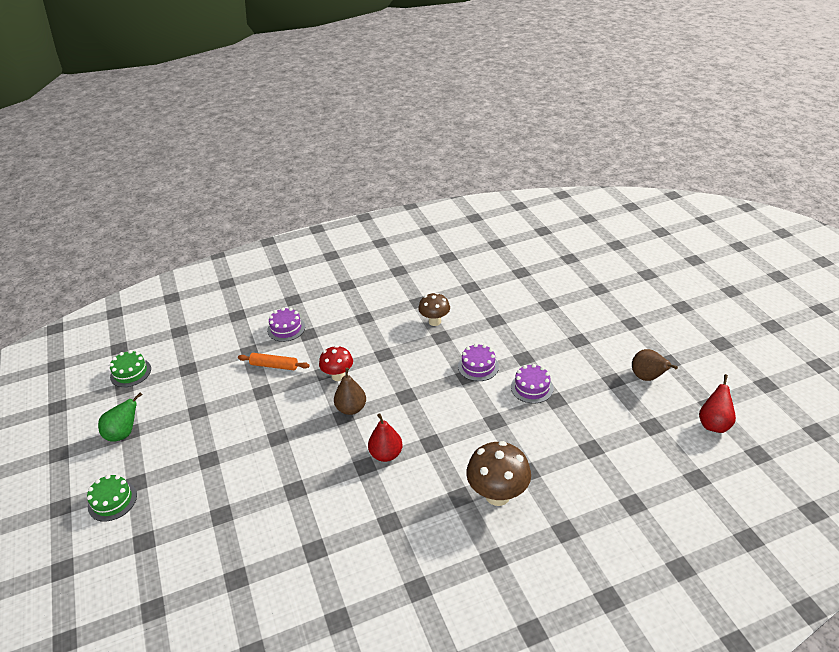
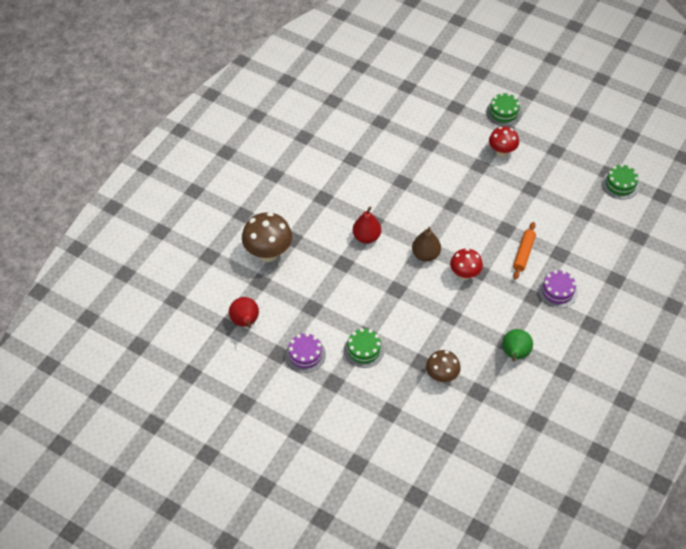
camera: 140 degrees right, 15 degrees up
green pear [98,392,142,442] -> green pear moved to [502,329,533,361]
orange rolling pin [238,353,310,370] -> orange rolling pin turned 45 degrees counterclockwise [513,222,536,280]
purple cake [458,344,499,381] -> green cake [344,328,384,368]
brown pear [632,349,678,381] -> none
red pear [699,374,736,433] -> red pear moved to [229,297,259,328]
none -> red mushroom [489,126,519,157]

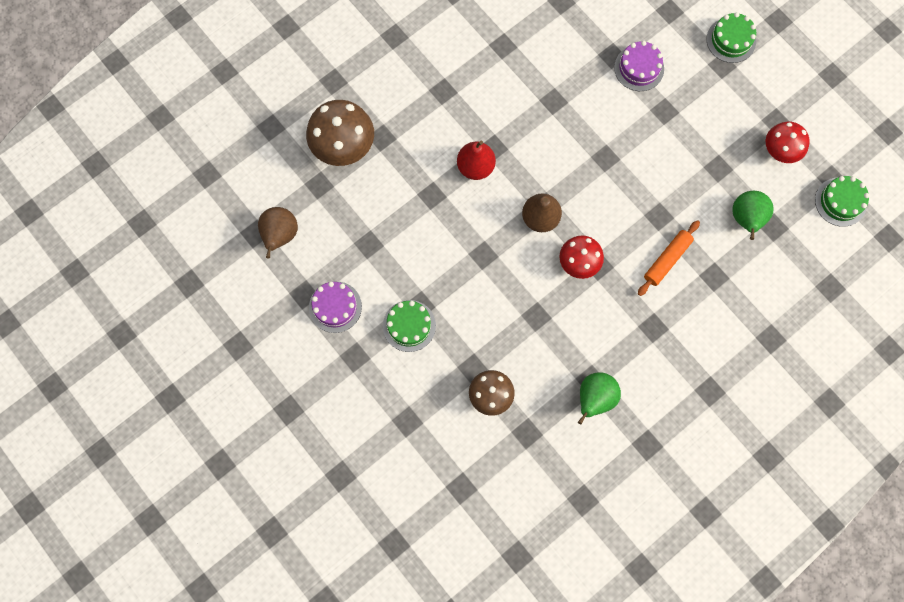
camera: 20 degrees right, 20 degrees up
red pear [229,297,259,328] -> brown pear [258,207,298,259]
red mushroom [489,126,519,157] -> red mushroom moved to [766,122,810,163]
purple cake [538,270,578,308] -> purple cake moved to [614,41,664,91]
none -> green pear [733,191,774,240]

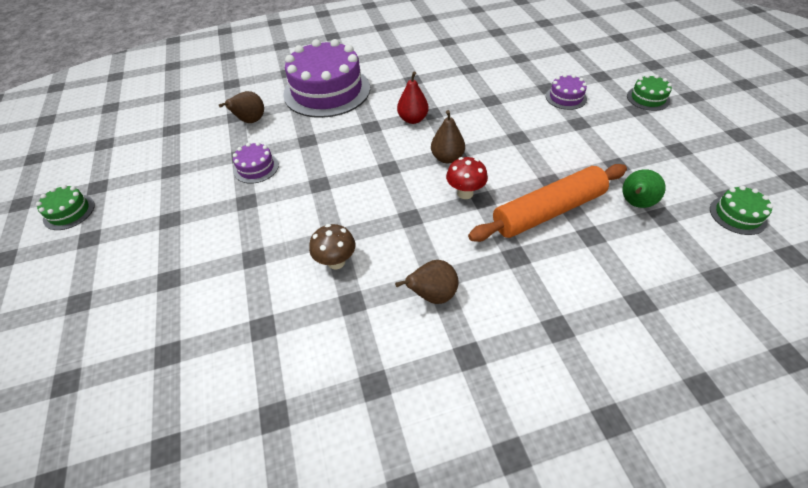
camera: 25 degrees right, 25 degrees down
brown mushroom [306,100,374,166] -> purple cake [283,39,370,118]
green cake [383,300,436,352] -> green cake moved to [36,185,95,230]
green pear [578,372,621,425] -> brown pear [395,260,458,304]
orange rolling pin [638,220,700,296] -> orange rolling pin [468,164,627,242], size x1.99
red mushroom [766,122,810,163] -> none

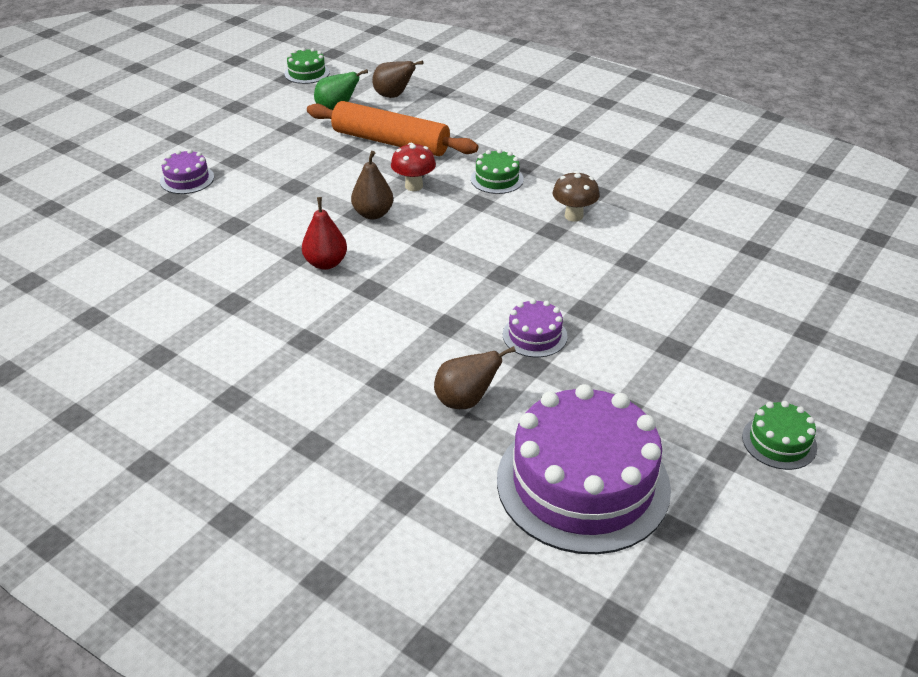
camera: 130 degrees left, 10 degrees down
purple cake [283,39,370,118] -> purple cake moved to [497,384,671,554]
brown pear [395,260,458,304] -> brown pear moved to [372,61,423,98]
green cake [627,74,672,111] -> green cake moved to [471,149,524,194]

